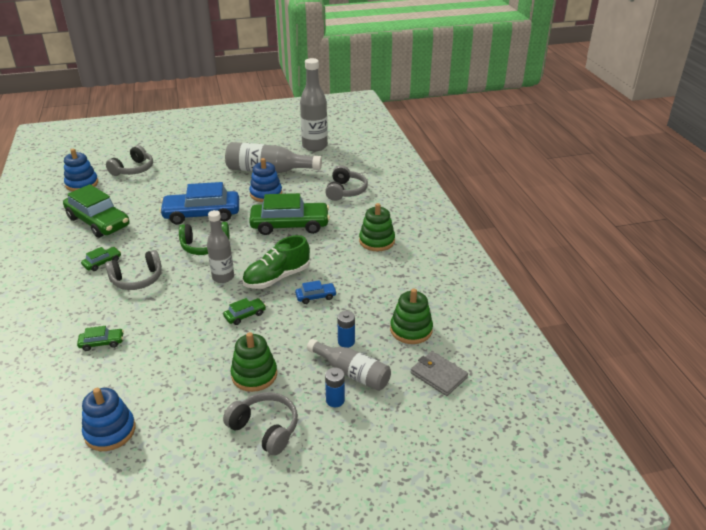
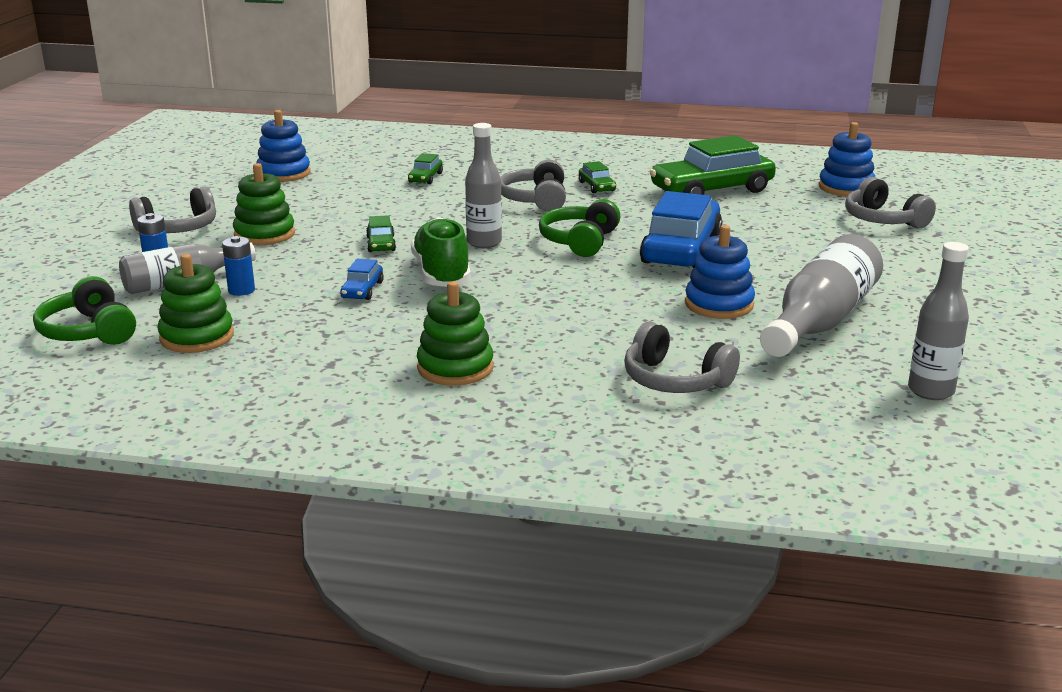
camera: 115 degrees right, 10 degrees down
green car [249,193,330,235] -> none
grey bottle [300,58,328,151] -> grey bottle [908,242,969,400], size x0.65
grey wallet [411,351,468,396] -> green headphones [33,276,136,345]

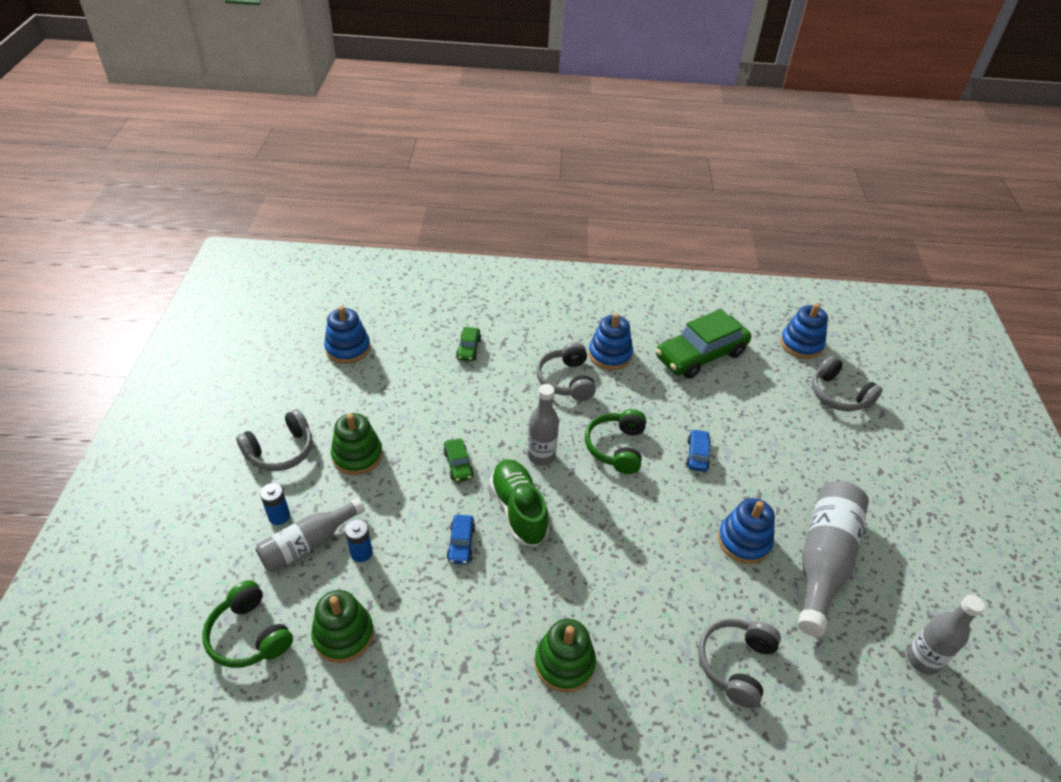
camera: 10 degrees left, 20 degrees up
green car [579,161,616,193] -> blue stacking toy [589,313,633,370]
grey headphones [624,322,740,393] -> grey headphones turned 90 degrees clockwise [698,618,781,708]
blue car [640,191,722,268] -> blue car [686,429,711,472], size x0.45

